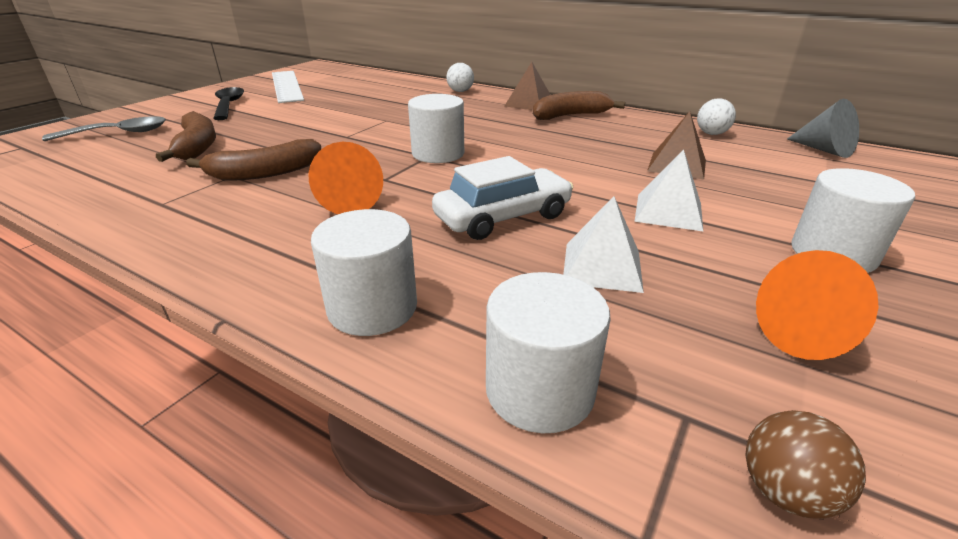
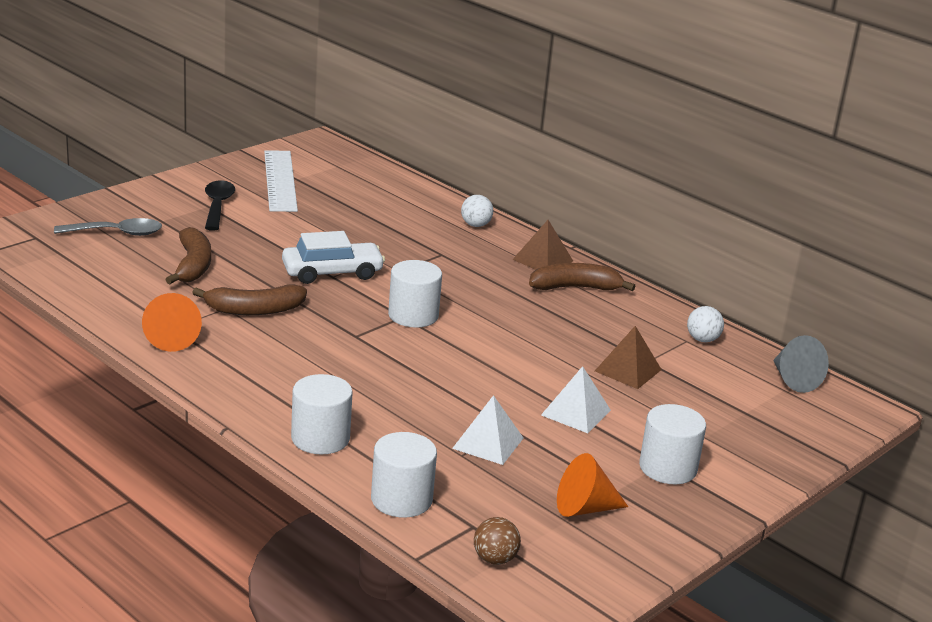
camera: 10 degrees right, 5 degrees down
orange cone [309,142,383,214] -> orange cone moved to [142,293,202,352]
white car [432,156,573,240] -> white car moved to [282,231,385,284]

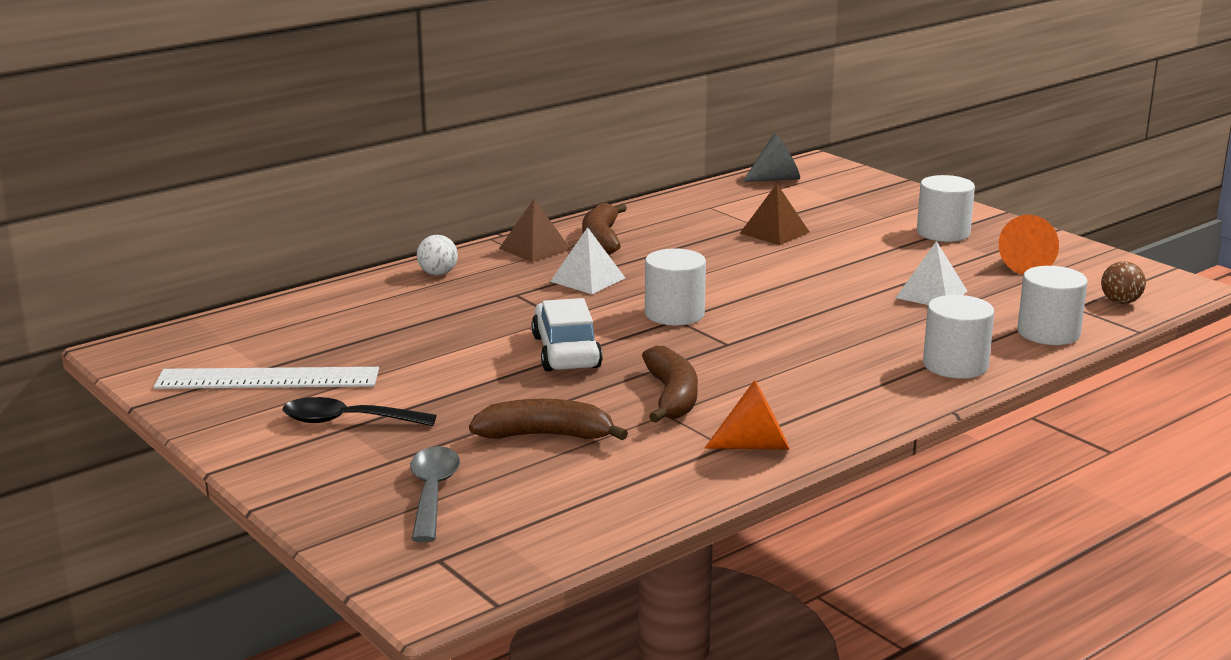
camera: 80 degrees left, 5 degrees down
white pyramid [541,366,611,433] -> white pyramid moved to [550,227,625,294]
white ball [687,306,724,342] -> none

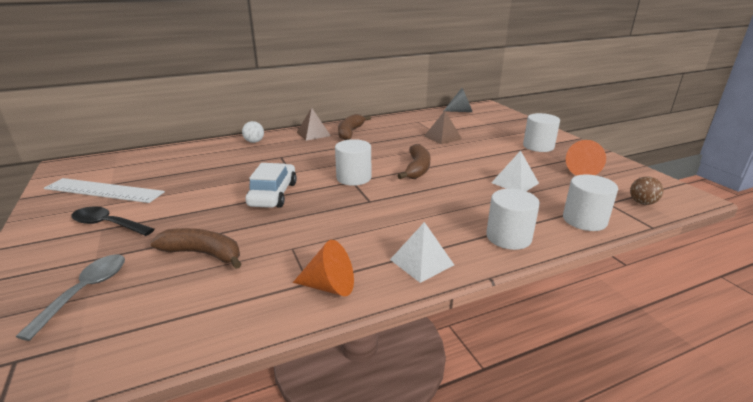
camera: 15 degrees right, 5 degrees up
white pyramid [550,227,625,294] -> white pyramid moved to [390,222,454,283]
brown banana [642,346,698,423] -> brown banana moved to [398,144,430,179]

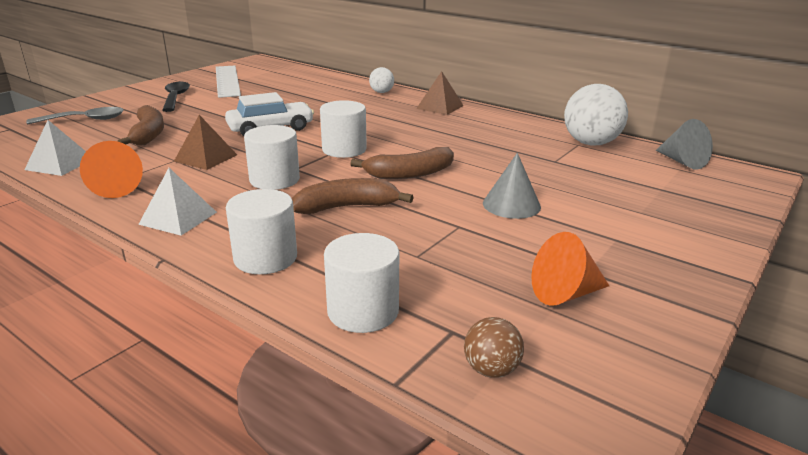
camera: 60 degrees right, 0 degrees up
brown banana [338,114,371,140] -> brown banana moved to [292,178,414,214]
brown pyramid [424,111,462,144] -> brown pyramid moved to [174,115,237,170]
white pyramid [491,151,539,191] -> white pyramid moved to [24,120,86,176]
white cylinder [523,113,560,152] -> white cylinder moved to [244,125,300,190]
none -> grey cone [483,153,541,219]
none -> white ball [564,84,628,146]

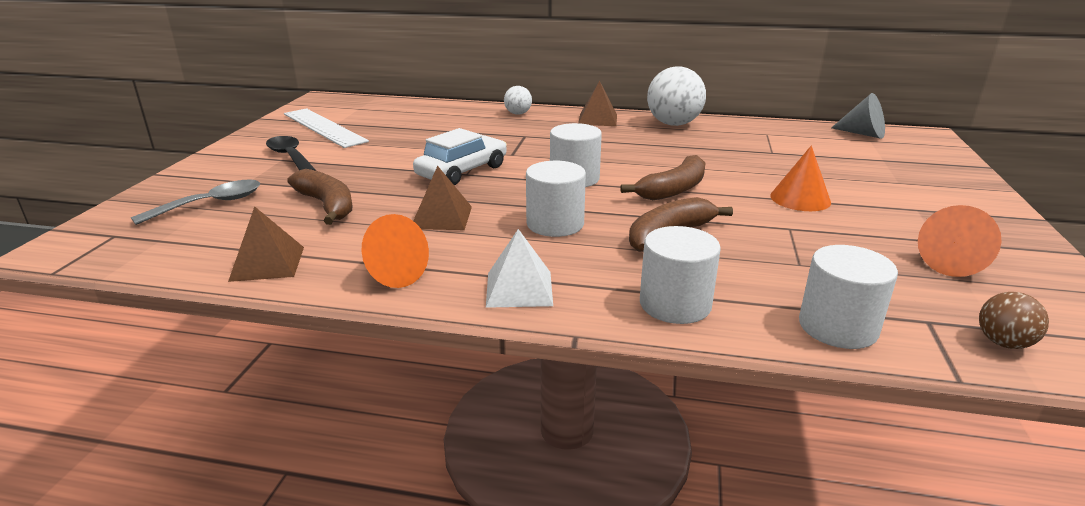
camera: 25 degrees left, 0 degrees up
white pyramid [24,120,86,176] -> brown pyramid [228,206,304,282]
grey cone [483,153,541,219] -> orange cone [770,146,831,211]
white ball [564,84,628,146] -> white ball moved to [647,66,706,126]

